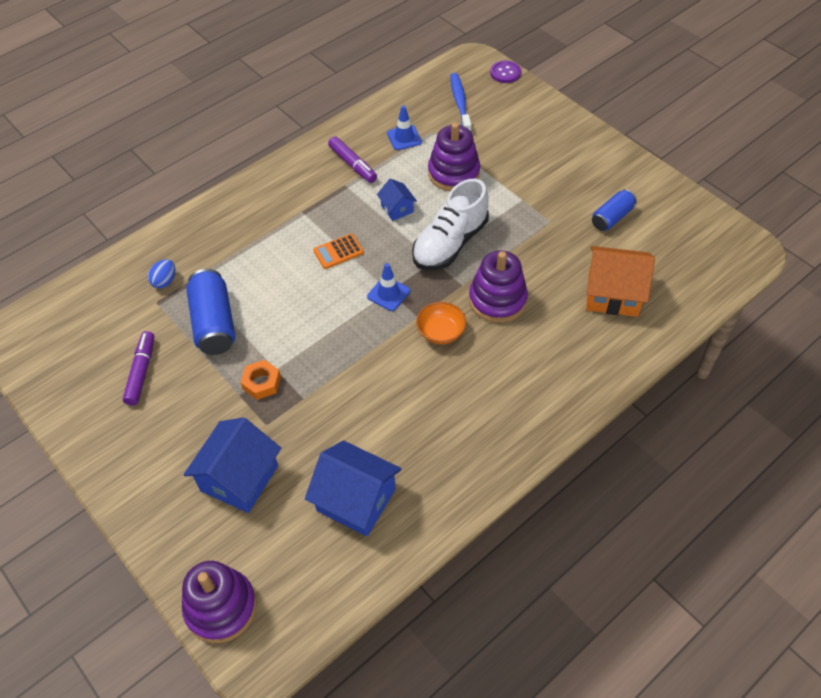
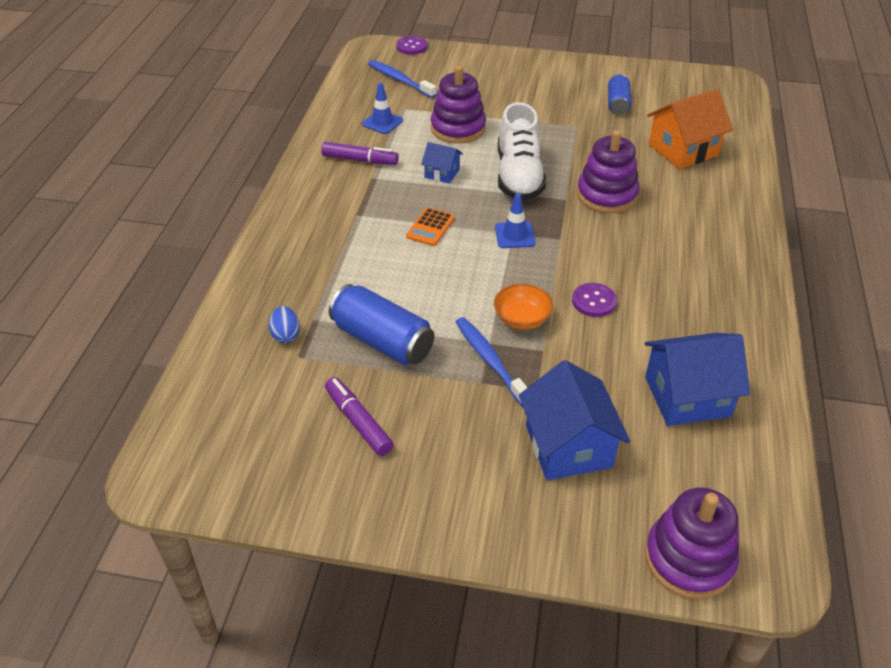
camera: 40 degrees left, 10 degrees down
orange nut [241,360,281,400] -> blue toothbrush [456,317,528,407]
orange bowl [416,302,467,344] -> orange bowl moved to [494,284,554,330]
none -> purple button [572,283,617,317]

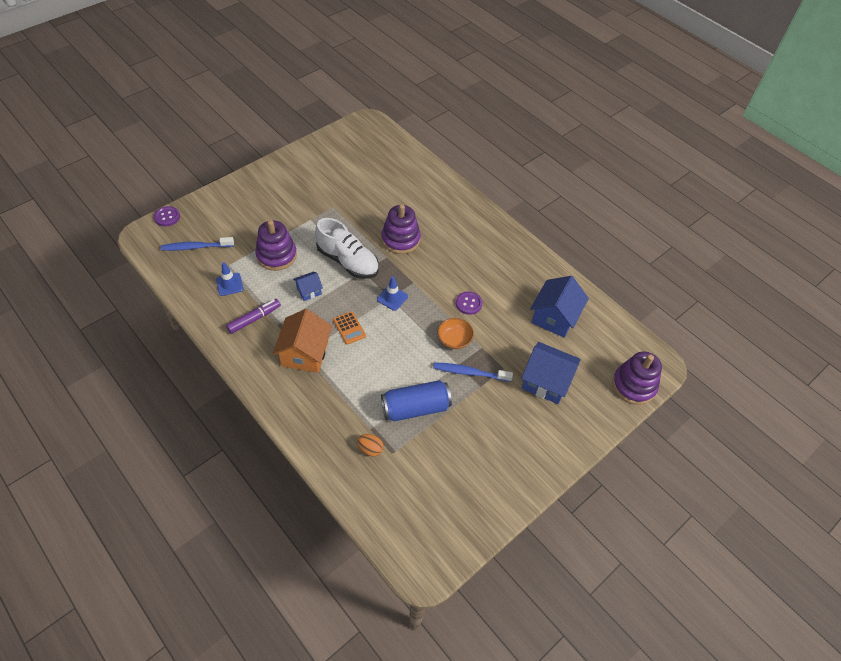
camera: 55 degrees left, 10 degrees up
blue egg [269,306,300,343] -> orange egg [358,434,383,456]
purple marker [325,377,394,456] -> none
blue can [608,74,632,115] -> none
orange house [647,89,733,169] -> orange house moved to [273,309,332,373]

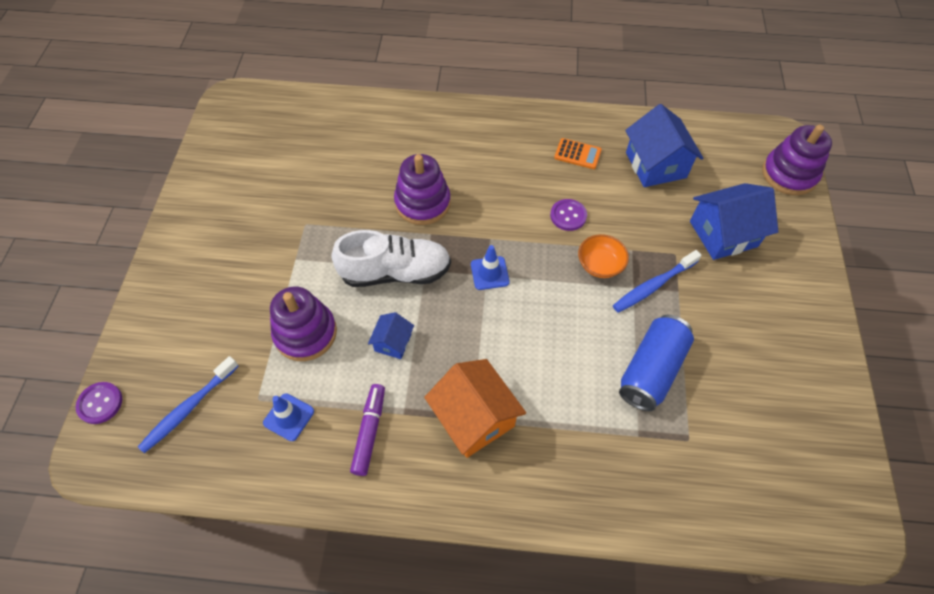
camera: 40 degrees left, 5 degrees up
orange calculator [333,311,366,345] -> orange calculator moved to [554,138,602,169]
orange egg [358,434,383,456] -> none

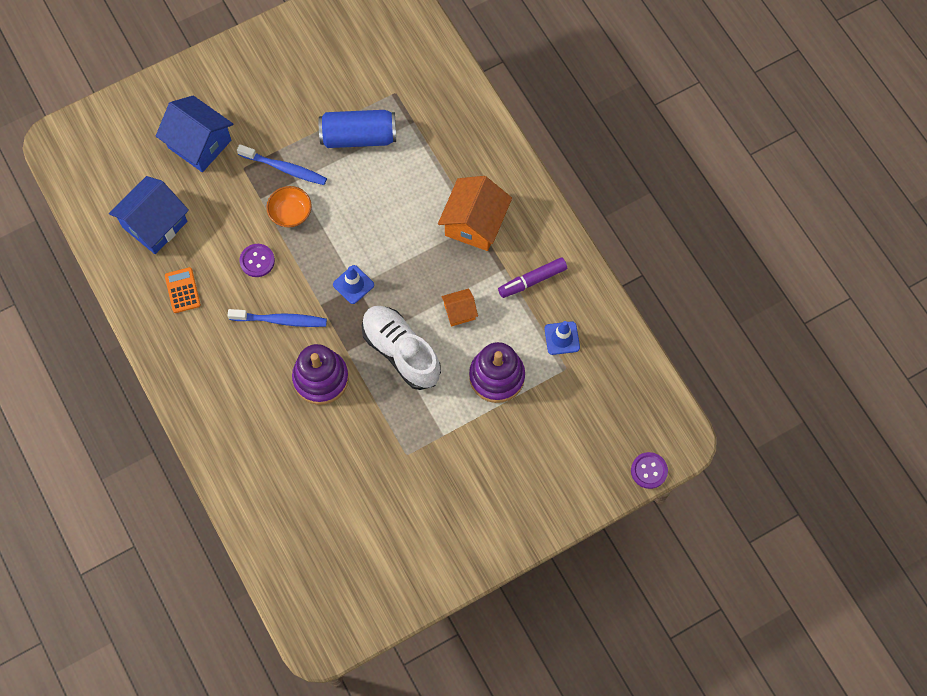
camera: 125 degrees left, 10 degrees up
blue toothbrush [138,356,239,453] -> blue toothbrush moved to [228,309,327,327]
blue house [368,312,414,359] -> orange house [441,288,478,326]
purple stacking toy [762,125,832,195] -> none

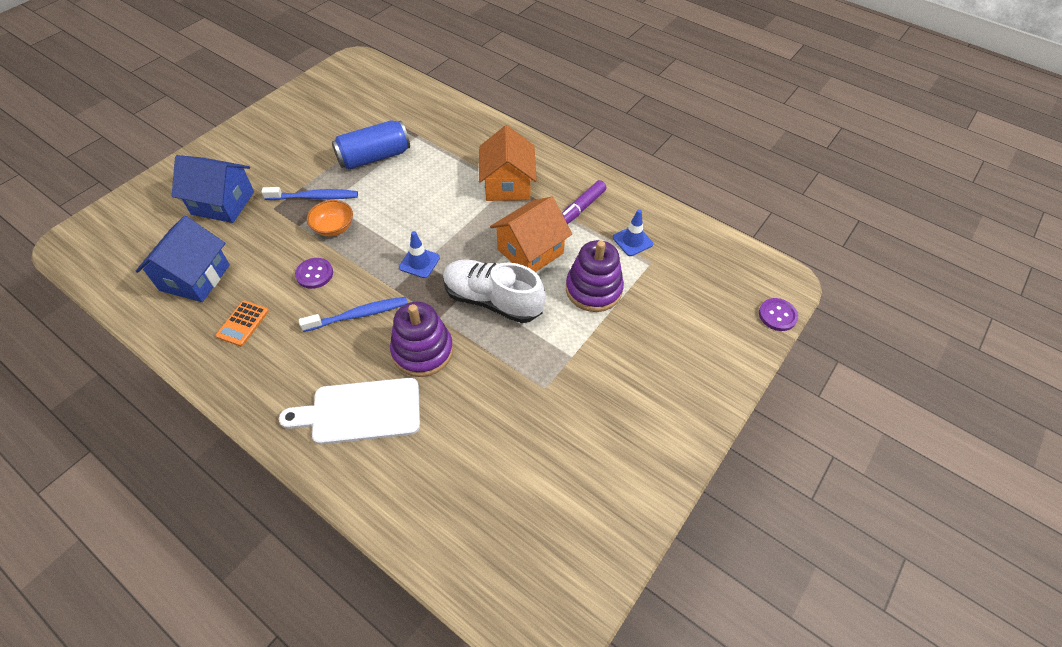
camera: 25 degrees left, 15 degrees down
orange calculator [165,267,201,313] -> orange calculator turned 120 degrees counterclockwise [216,300,269,346]
orange house [441,288,478,326] -> orange house [490,197,572,272], size x1.90
none -> white cutting board [279,378,420,445]

